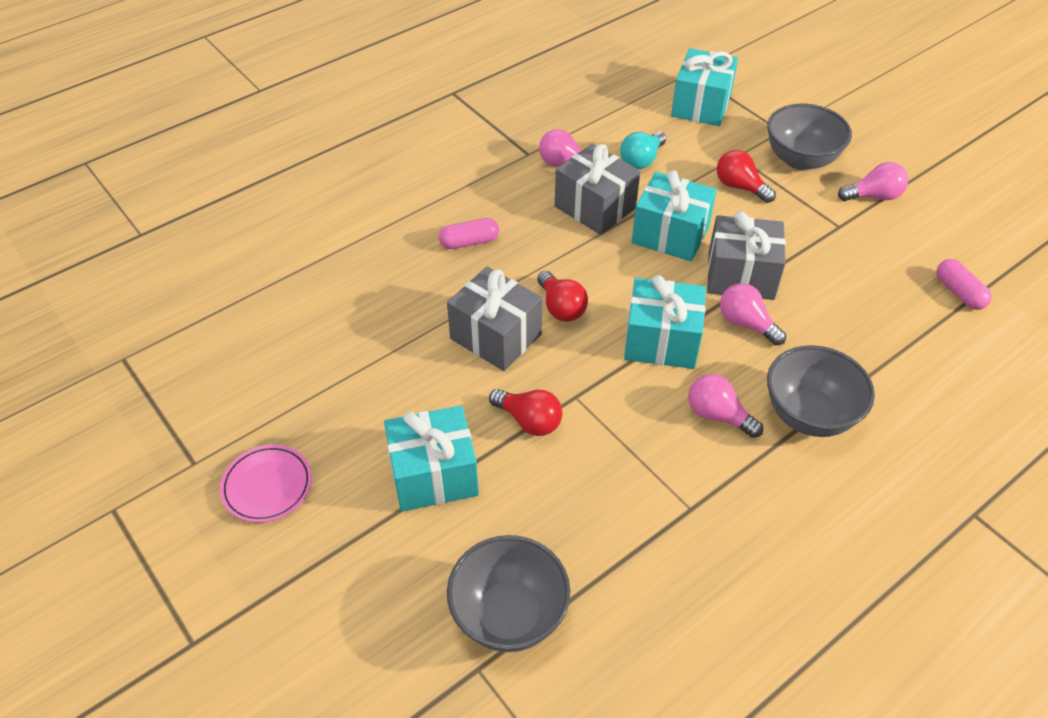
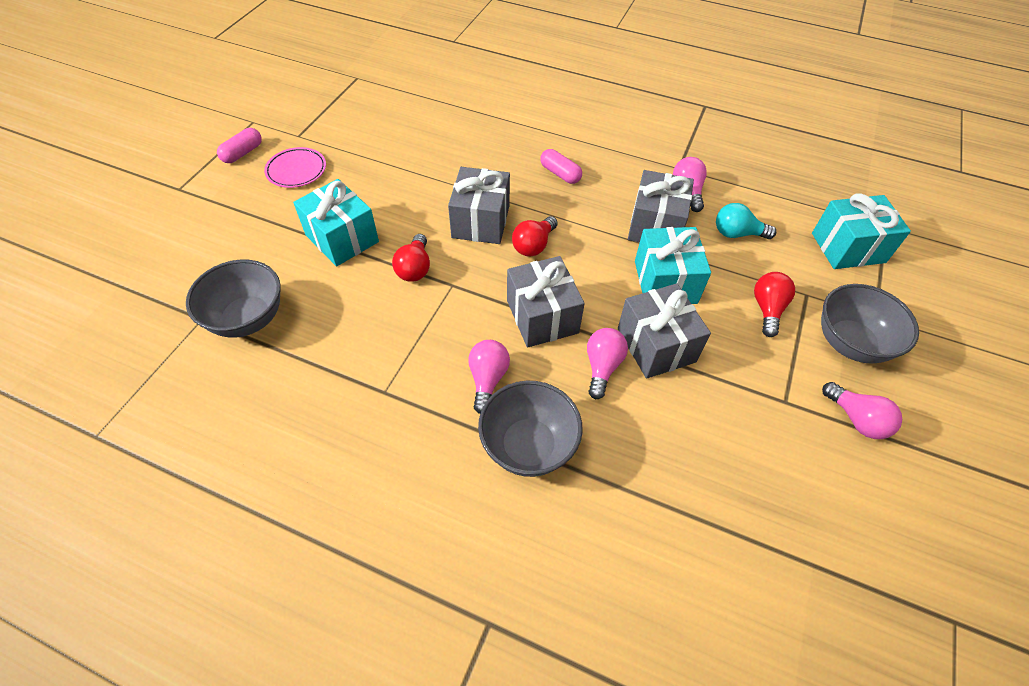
camera: 60 degrees right, 5 degrees up
turquoise gift [624,275,706,369] -> grey gift [507,256,585,347]
pink capsule [937,259,992,310] -> pink capsule moved to [217,128,262,163]

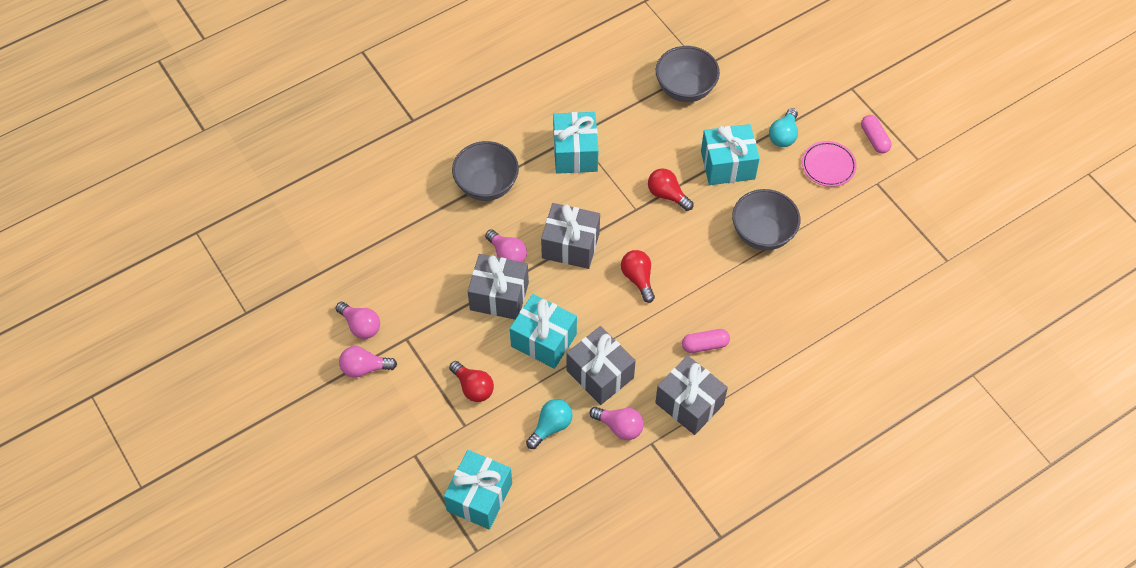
camera: 125 degrees right, 5 degrees up
grey gift [448,167,510,244] -> grey gift moved to [655,355,728,435]
pink light bulb [468,340,510,414] -> pink light bulb moved to [335,302,380,339]
grey bowl [821,284,919,364] -> grey bowl moved to [732,189,800,251]
none -> turquoise gift [553,112,599,174]
none -> turquoise light bulb [769,108,798,147]

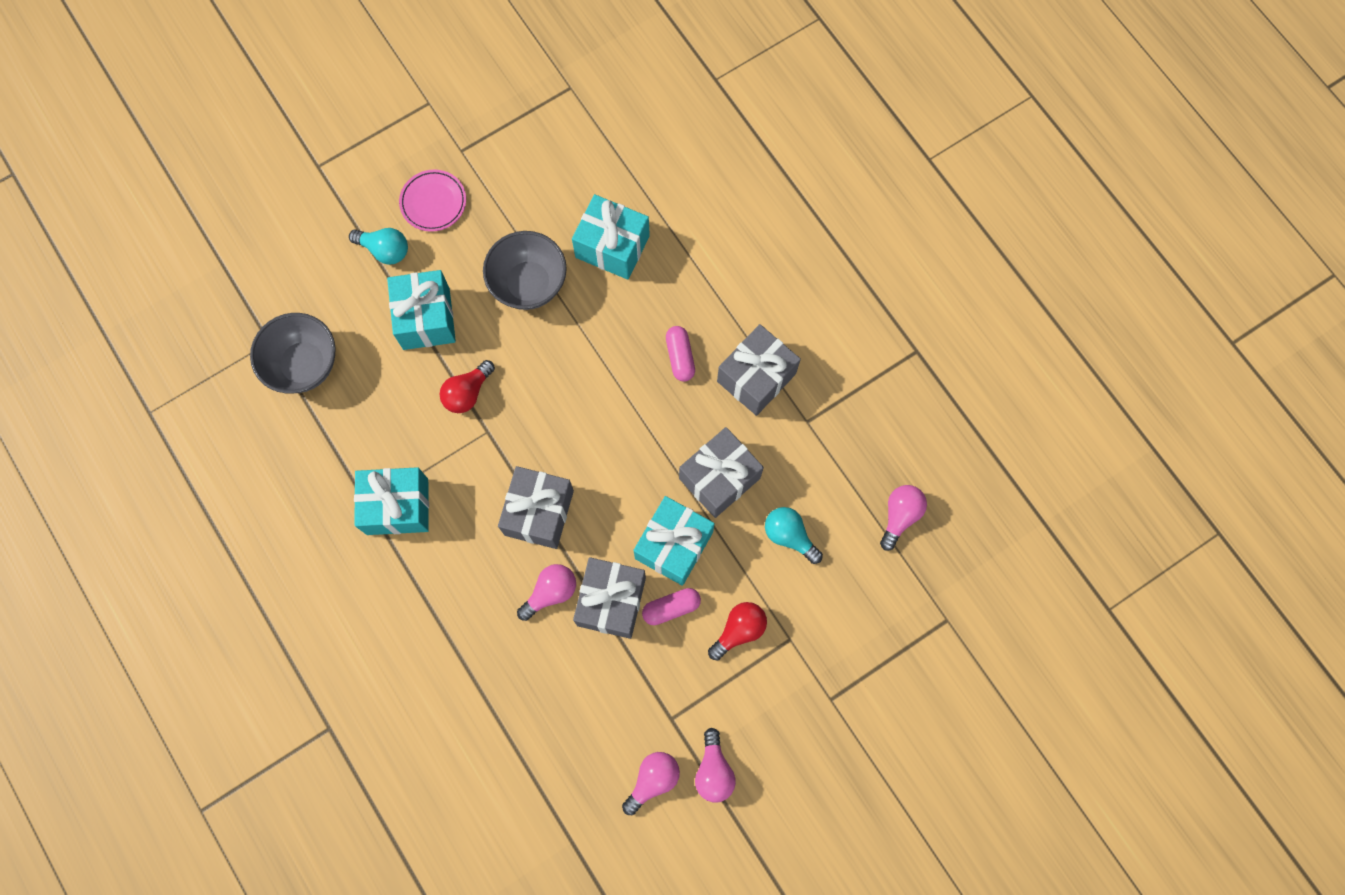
camera: 90 degrees left, 15 degrees up
turquoise gift [444,450,512,529] -> turquoise gift moved to [572,194,650,280]
grey bowl [452,141,519,201] -> none
pink light bulb [589,407,644,440] -> pink light bulb moved to [880,485,927,551]
red light bulb [621,250,655,303] -> none
pink capsule [861,115,891,154] -> pink capsule moved to [642,588,701,625]

